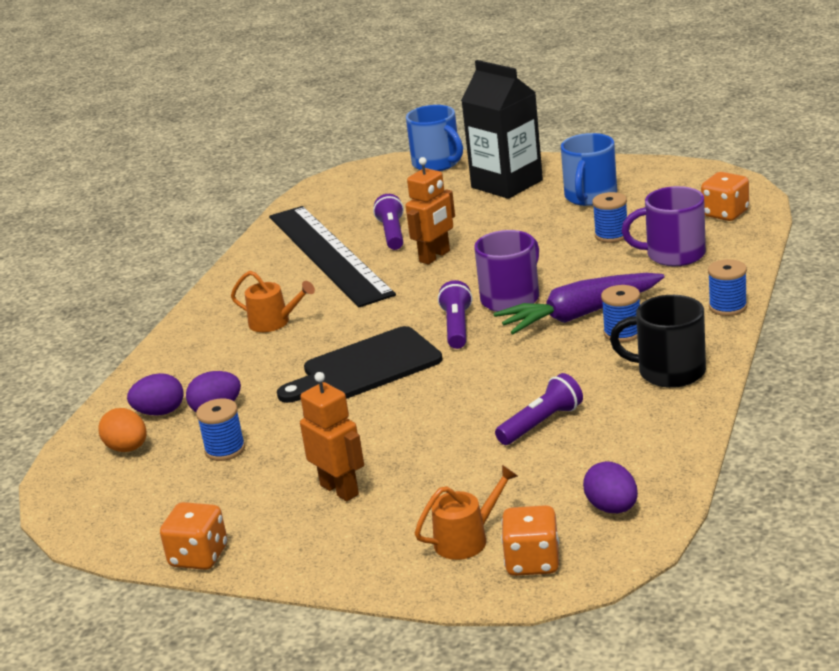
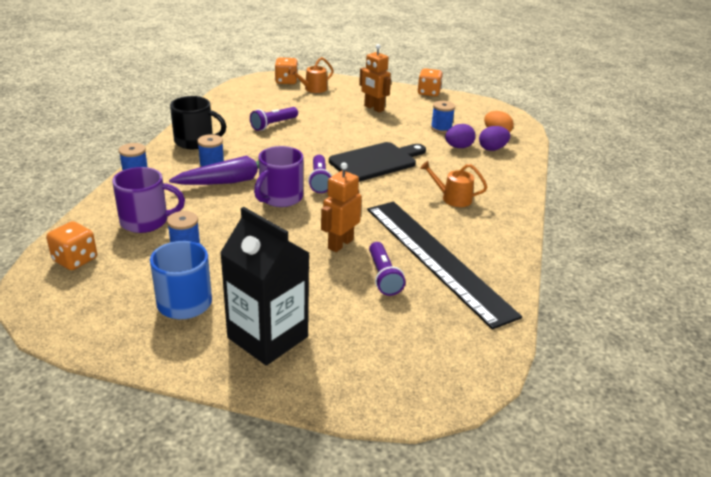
camera: 170 degrees right, 5 degrees up
blue mug [406,105,463,171] -> none
purple egg [583,461,638,513] -> none

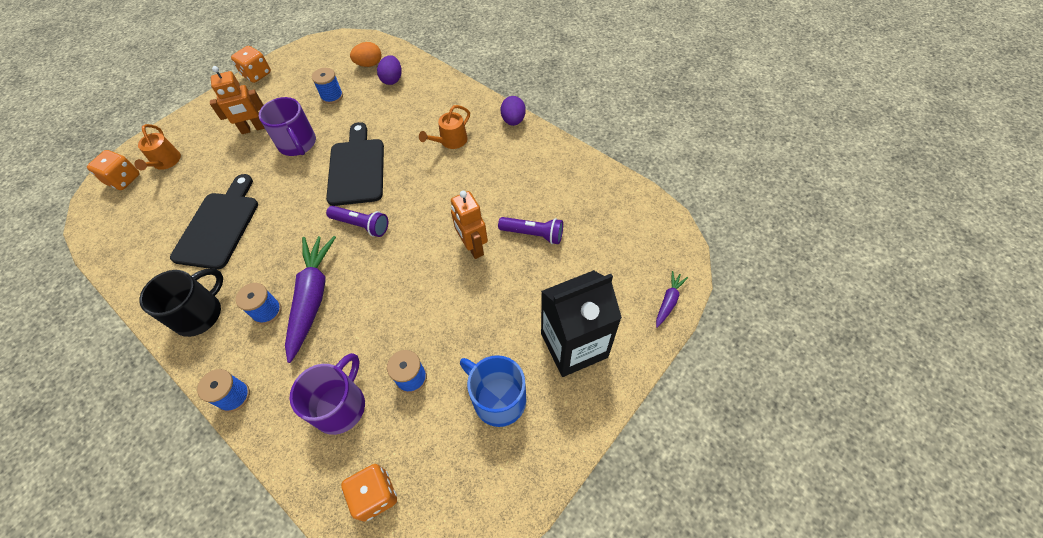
camera: 60 degrees left, 25 degrees up
purple flashlight [250,107,298,131] -> black cutting board [170,174,258,269]
purple mug [254,146,303,207] -> purple mug moved to [259,97,316,156]
black ruler [367,202,522,330] -> none
purple egg [445,124,476,148] -> purple egg moved to [501,96,526,126]
none -> purple carrot [656,271,688,328]

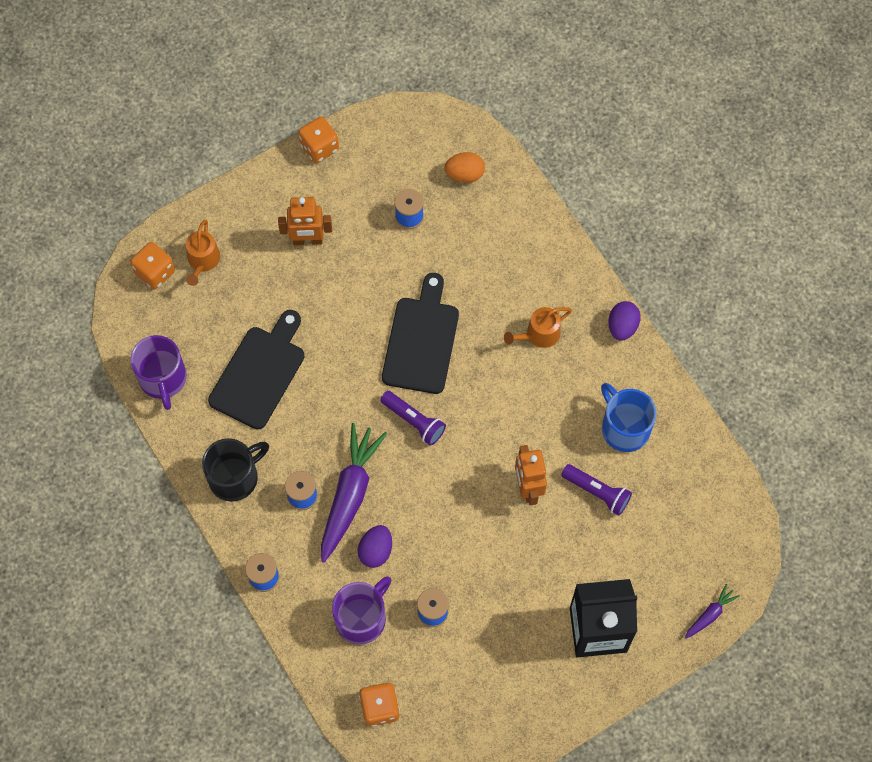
camera: 15 degrees right, 10 degrees up
purple mug [259,97,316,156] -> purple mug moved to [130,335,187,410]
purple egg [377,55,402,85] -> purple egg moved to [358,525,392,568]
blue mug [460,355,526,427] -> blue mug moved to [601,383,656,452]

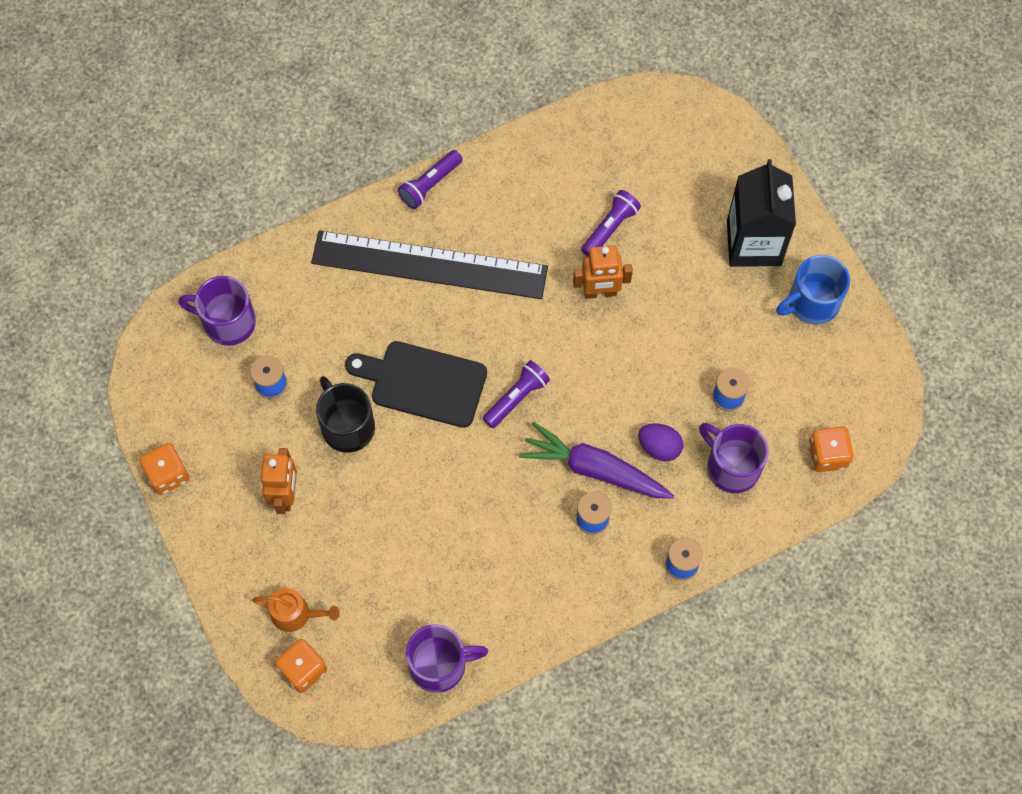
camera: 85 degrees left, 0 degrees up
black mug [202,438,269,502] -> black mug moved to [316,376,375,453]
black cutting board [208,310,304,429] -> none
orange egg [444,152,485,183] -> purple mug [178,276,256,346]
orange watering can [504,307,572,348] -> black ruler [311,230,548,299]
blue mug [601,383,656,452] -> blue mug moved to [776,255,850,325]
purple egg [608,301,641,340] -> purple flashlight [398,150,462,209]
purple carrot [685,584,740,639] -> none

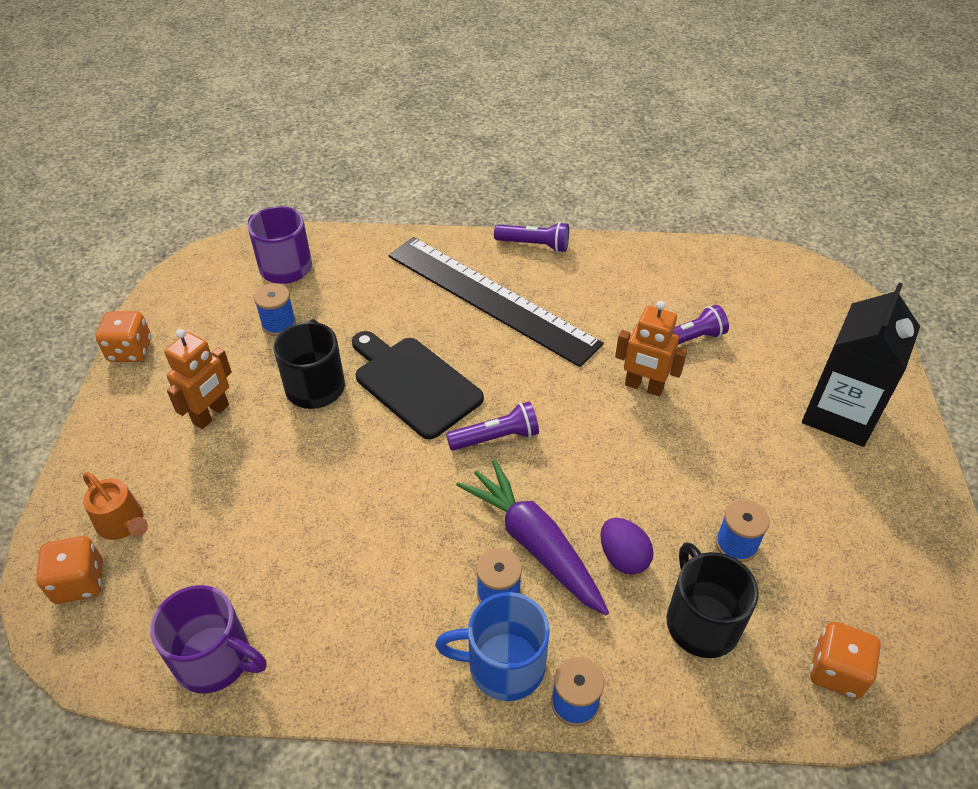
camera: 30 degrees right, 20 degrees down
purple flashlight [398,150,462,209] -> purple flashlight turned 150 degrees counterclockwise [494,222,569,253]
purple mug [699,423,769,493] -> black mug [667,542,759,658]
blue mug [776,255,850,325] -> blue mug moved to [435,592,550,701]

